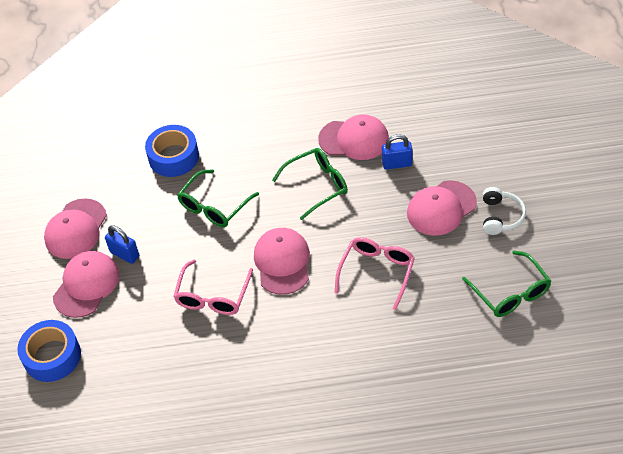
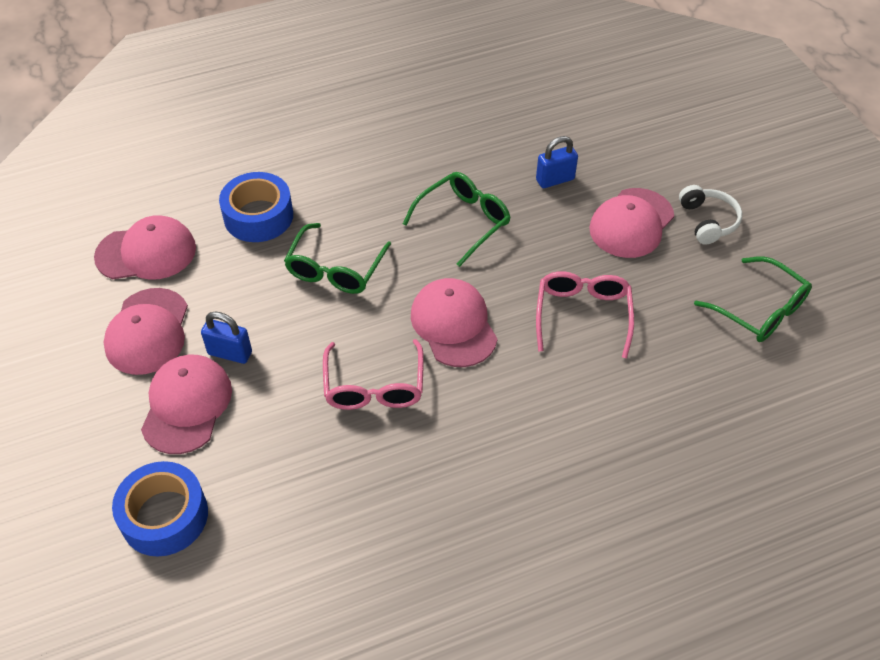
camera: 20 degrees left, 0 degrees up
pink cap [318,114,389,160] -> pink cap moved to [94,215,196,280]

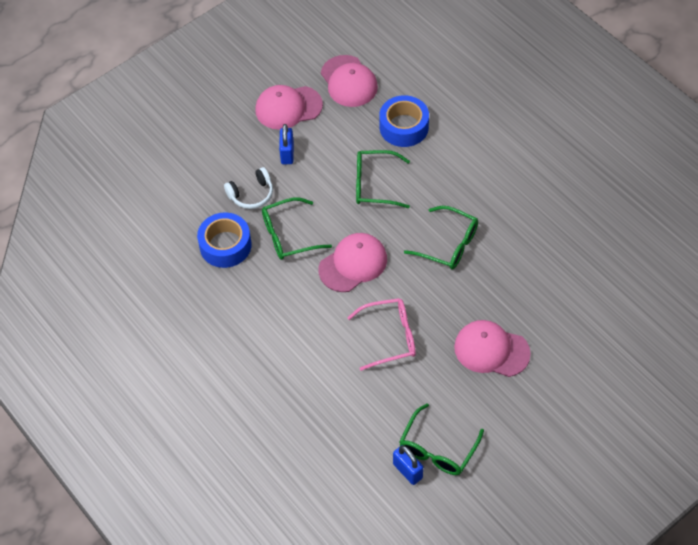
camera: 75 degrees right, 5 degrees up
blue tape [112,461,208,557] -> blue tape moved to [197,213,251,268]
pink cap [141,355,232,454] -> none
pink glasses [323,339,424,410] -> green glasses [262,197,332,260]
blue padlock [536,136,578,188] -> blue padlock moved to [393,445,423,485]
white headphones [679,185,742,245] -> white headphones moved to [224,167,273,209]

